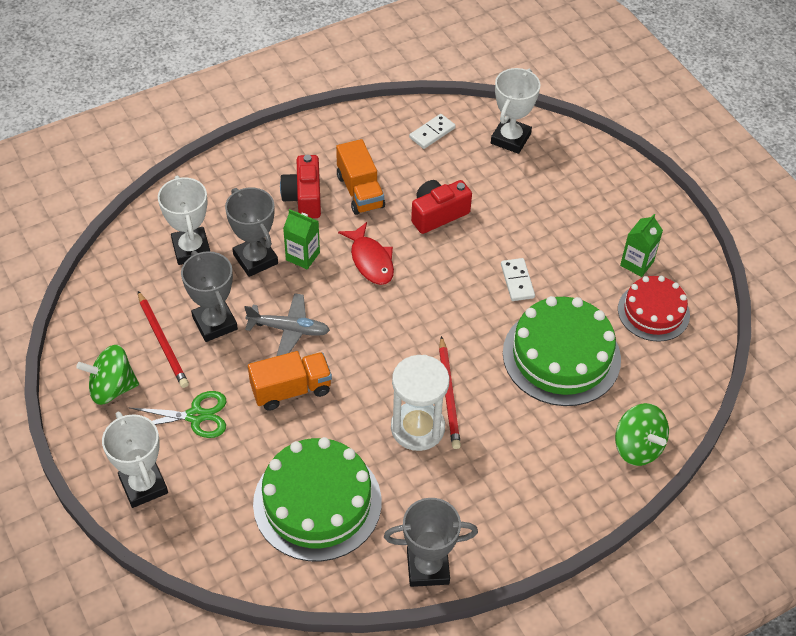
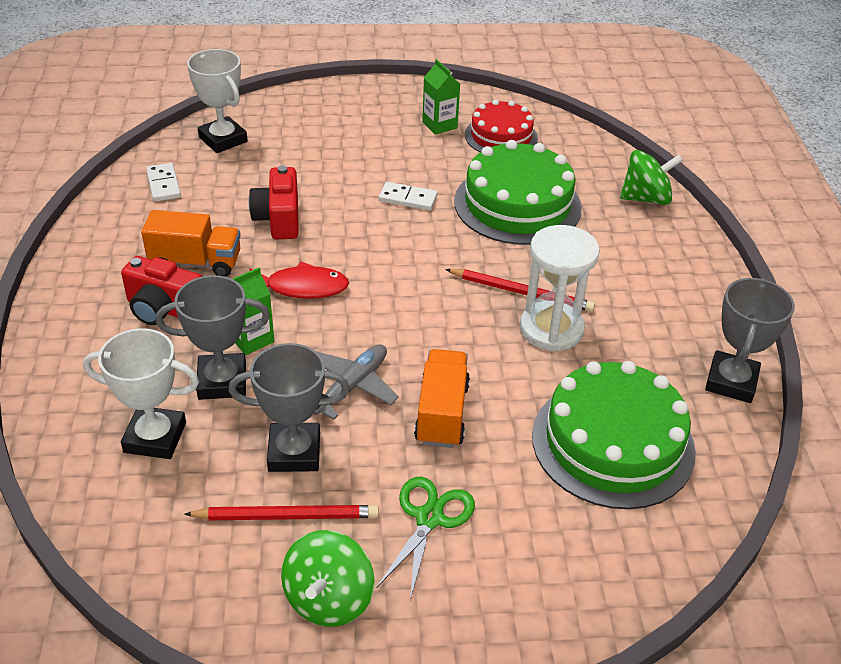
camera: 65 degrees left, 10 degrees down
white trophy [102,411,168,508] -> none

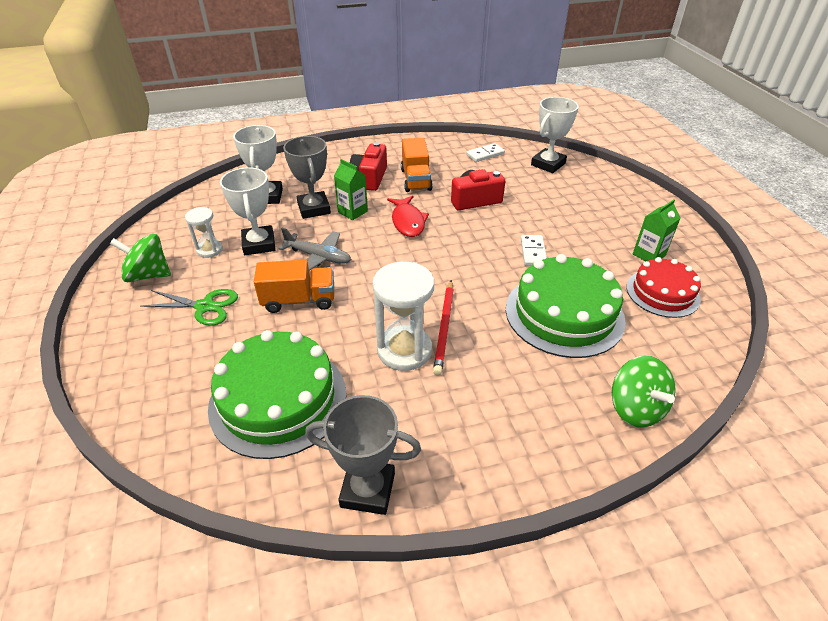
camera: 80 degrees right, 0 degrees up
red pencil [184,505,379,520] -> white hourglass [185,207,223,258]
grey trophy [229,343,350,472] -> white trophy [220,167,276,255]

